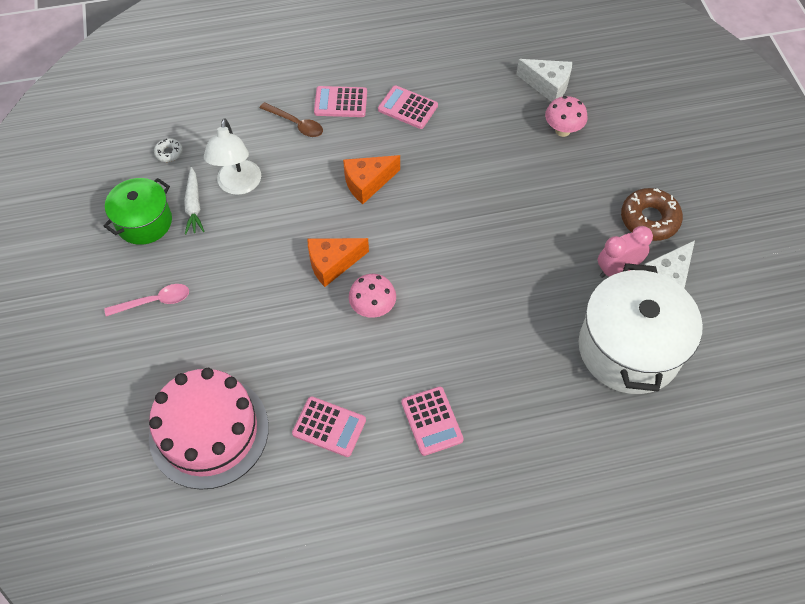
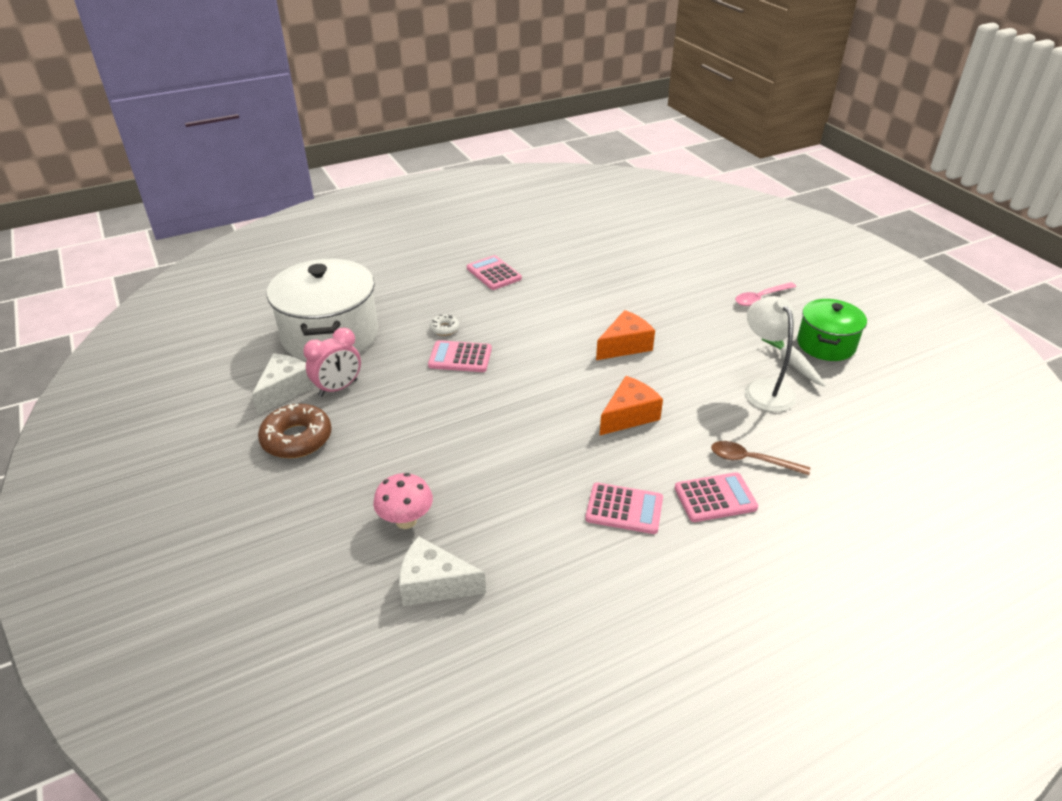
camera: 165 degrees right, 20 degrees down
pink cake [149,368,269,490] -> none
white donut [154,138,183,162] -> white donut moved to [430,314,459,336]
pink calculator [292,396,366,457] -> pink calculator moved to [428,340,492,372]
pink mushroom [349,274,396,318] -> none

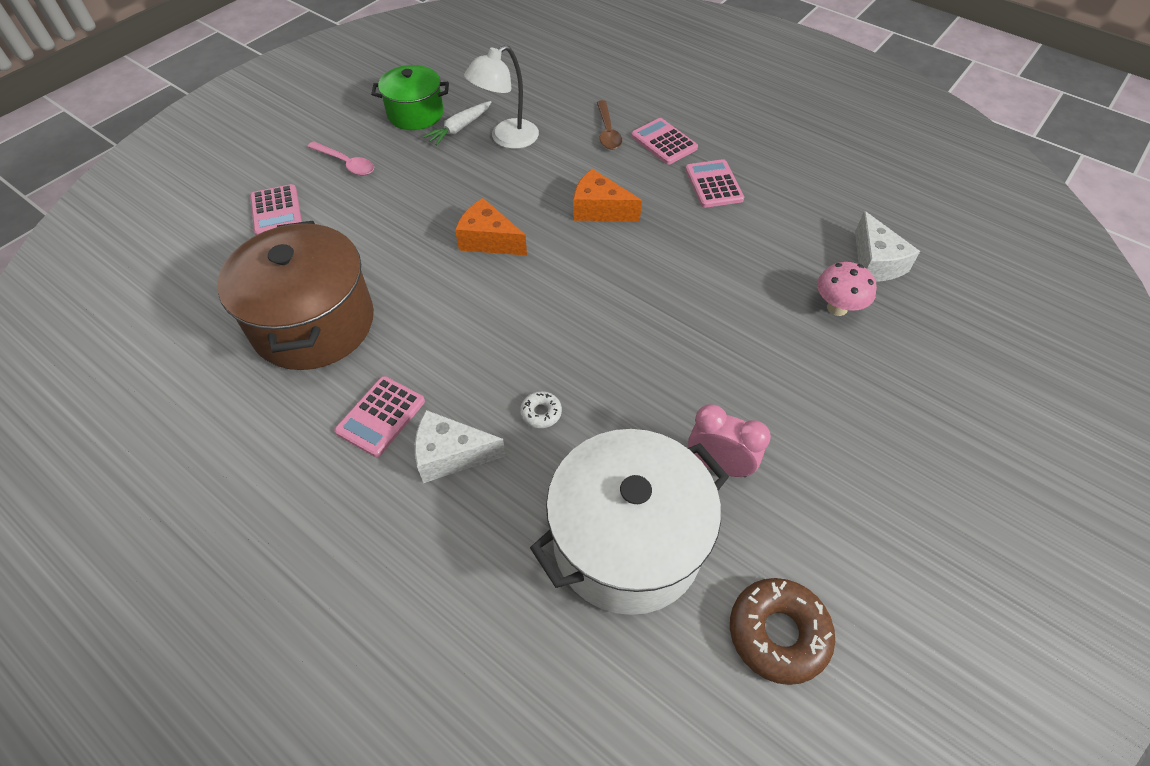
camera: 115 degrees left, 15 degrees up
white cheese [252,354,316,415] -> white cheese moved to [415,410,506,483]
brown donut [258,404,332,458] -> brown donut moved to [730,578,835,685]
pink calculator [428,340,492,372] -> pink calculator moved to [250,184,302,235]
none -> brown pot [217,221,374,370]

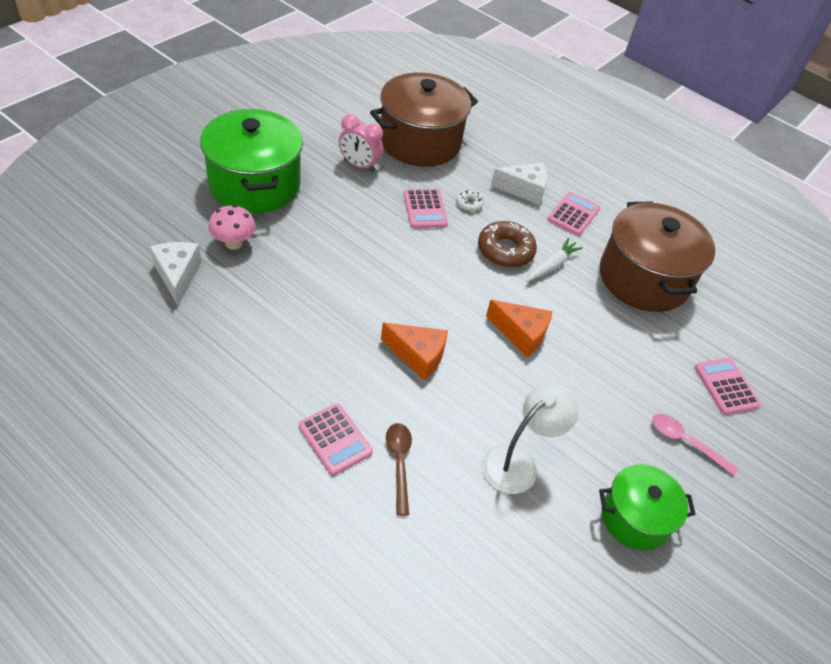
camera: 175 degrees right, 5 degrees down
white carrot [423,101,491,146] -> white carrot moved to [526,238,583,282]
white pot [530,429,729,615] -> brown pot [370,72,478,167]
pink calculator [685,159,744,208] -> pink calculator moved to [403,189,448,228]
brown donut [730,578,835,685] -> brown donut moved to [478,221,537,268]
none -> green pot [200,109,303,213]

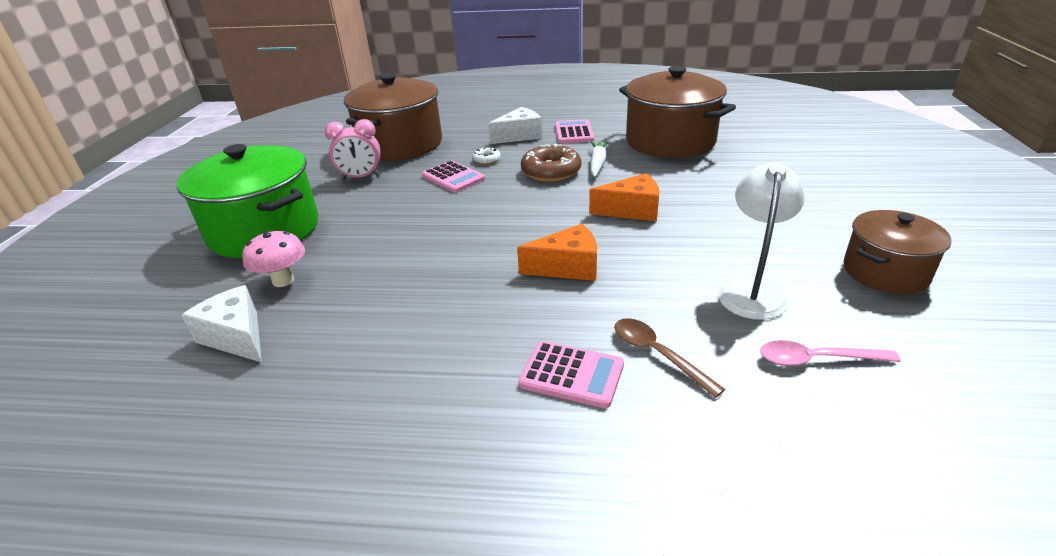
camera: 25 degrees left, 15 degrees down
green pot [599,464,696,550] -> brown pot [844,210,951,294]
pink spoon [652,414,738,475] -> pink spoon moved to [760,340,901,366]
pink calculator [695,358,761,415] -> none

